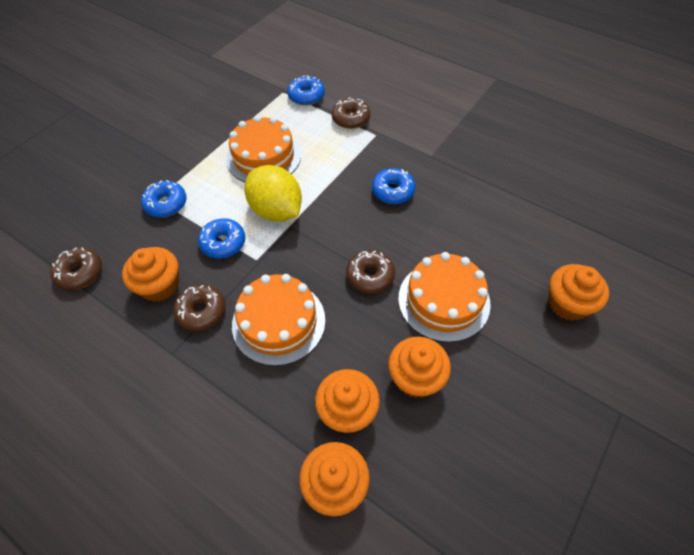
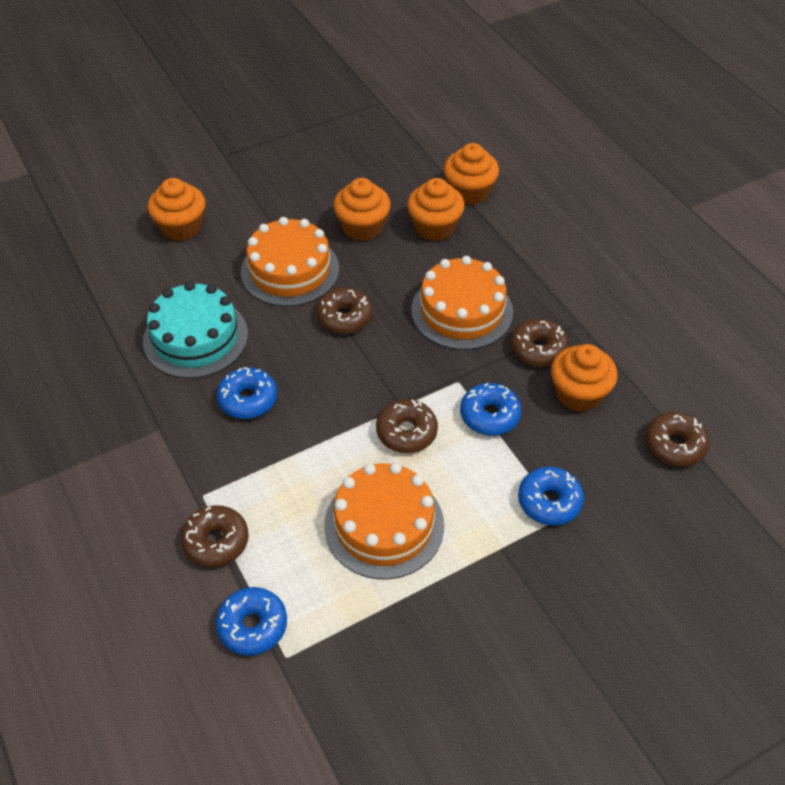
camera: 155 degrees left, 5 degrees down
yellow lemon [244,165,302,221] -> brown donut [376,399,438,453]
none -> turquoise cake [143,281,248,379]

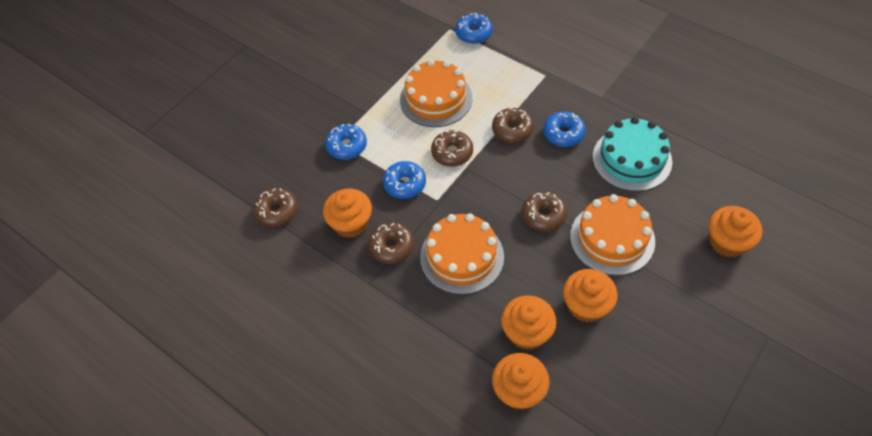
camera: 160 degrees right, 5 degrees up
brown donut [181,505,249,567] -> brown donut moved to [492,108,534,143]

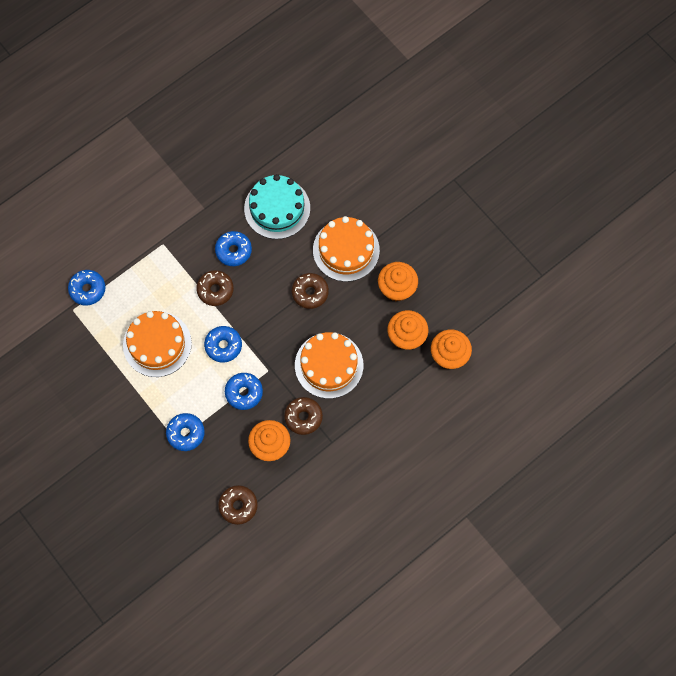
camera: 80 degrees left, 15 degrees up
brown donut [431,130,473,167] -> blue donut [204,326,242,363]
orange cupcake [709,206,763,258] -> none

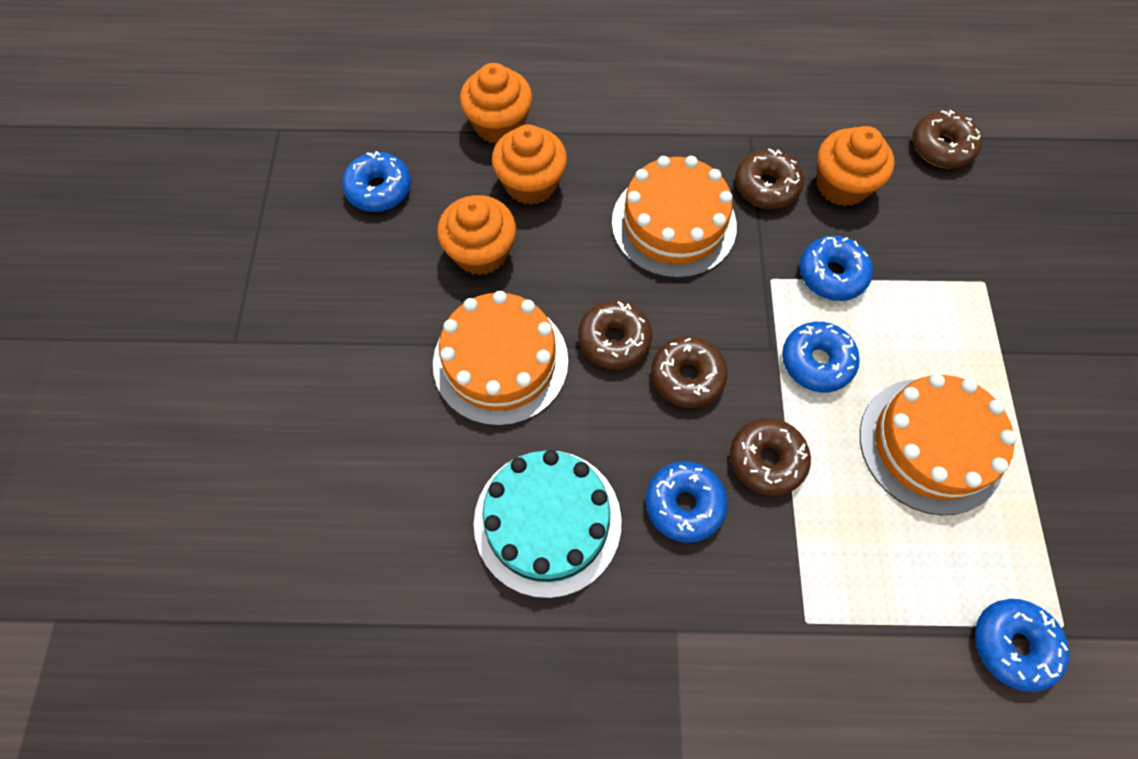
camera: 140 degrees left, 5 degrees down
blue donut [166,413,205,451] -> blue donut moved to [342,151,411,212]
none -> brown donut [651,336,728,408]

